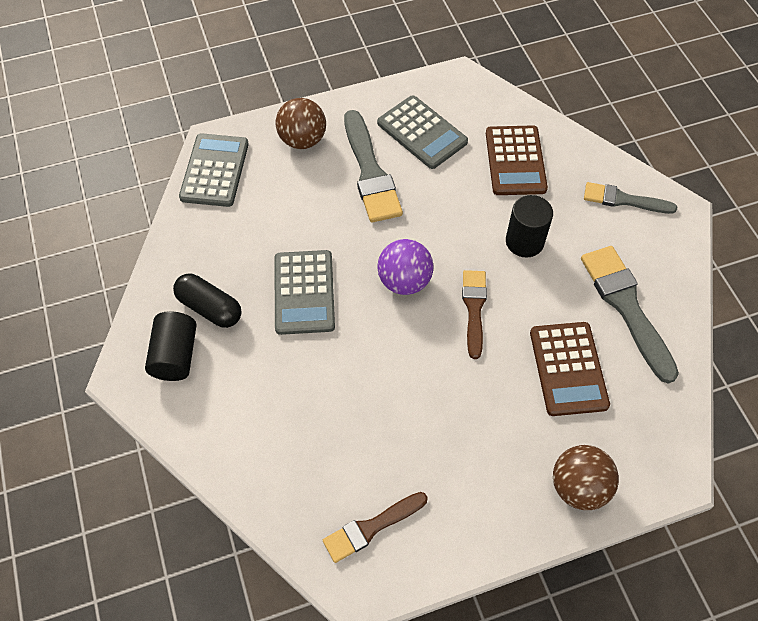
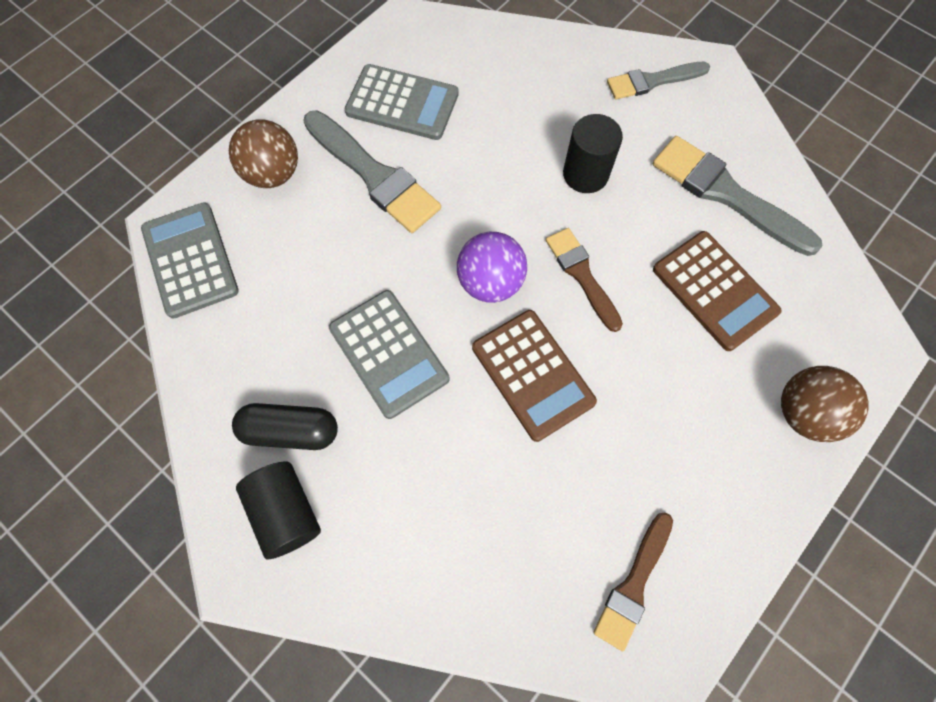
camera: 30 degrees left, 10 degrees up
brown calculator [486,125,548,195] -> brown calculator moved to [472,310,597,442]

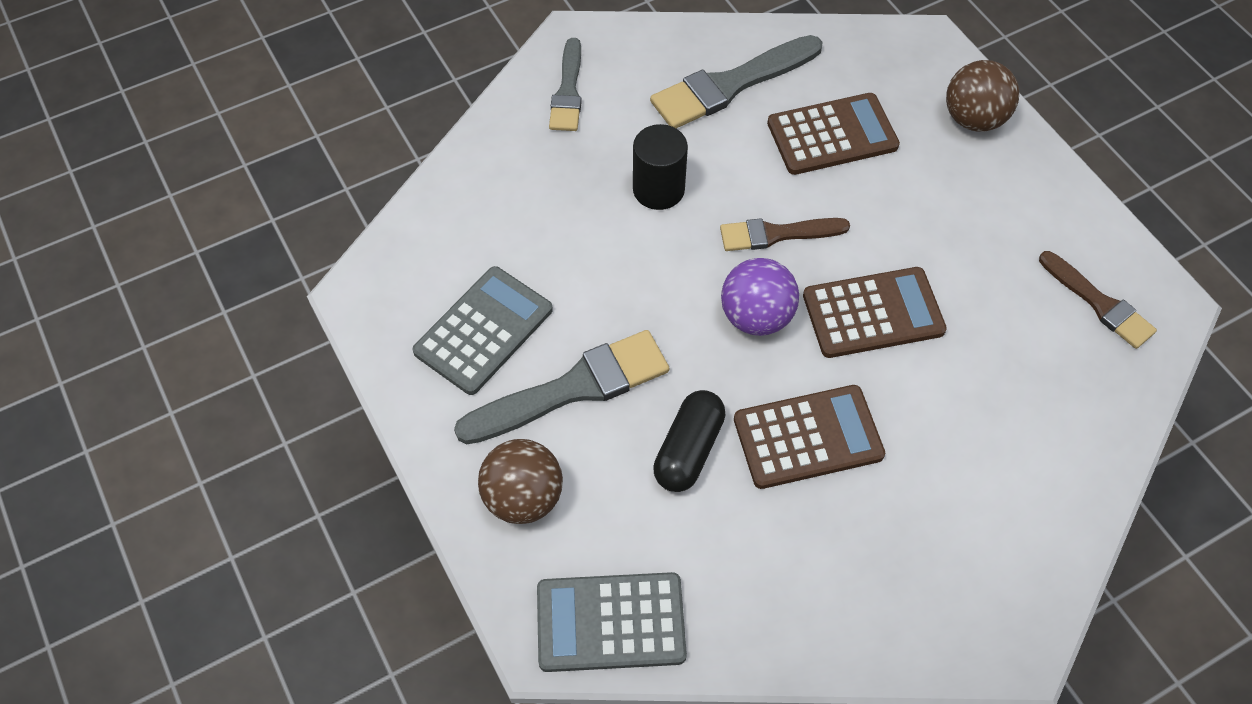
camera: 70 degrees left, 10 degrees down
black capsule [232,403,338,450] -> black capsule moved to [653,390,725,492]
black cylinder [236,461,321,559] -> none
grey calculator [329,290,449,419] -> brown calculator [734,385,885,489]

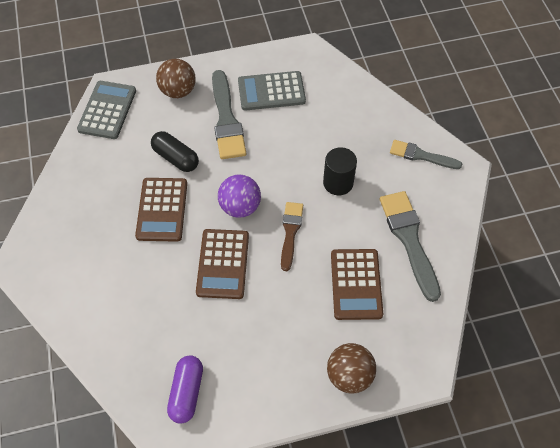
camera: 105 degrees right, 0 degrees up
grey calculator [413,266,553,395] -> grey calculator turned 120 degrees clockwise [238,71,306,111]
brown brush [1039,251,1157,349] -> purple capsule [167,355,203,424]

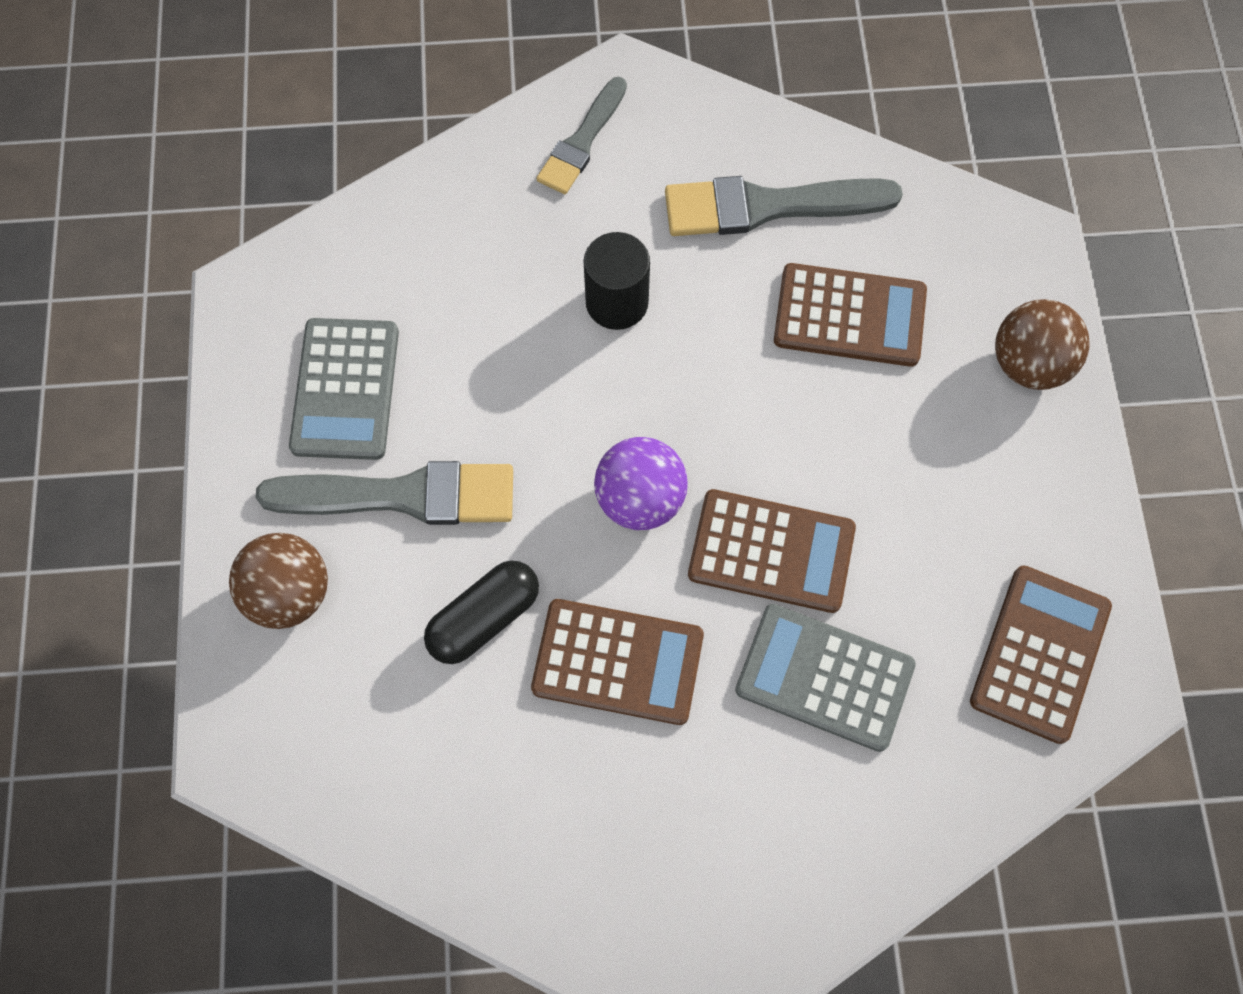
camera: 80 degrees left, 10 degrees up
grey calculator [77,81,136,139] -> grey calculator moved to [735,604,916,752]
purple capsule [167,355,203,424] -> brown calculator [970,565,1112,744]
brown brush [281,202,303,271] -> none

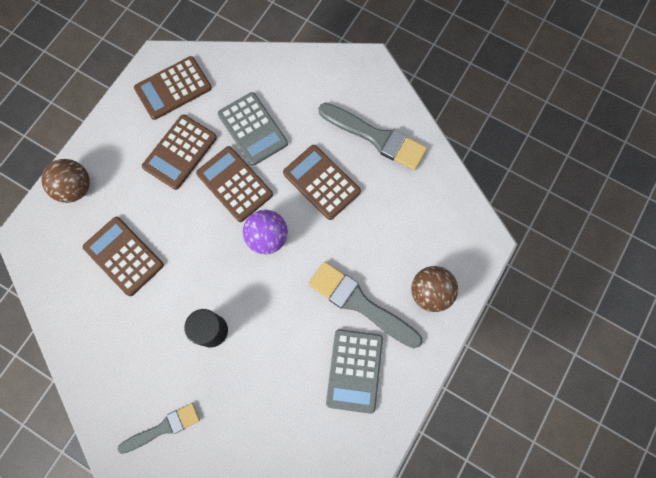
camera: 145 degrees left, 5 degrees up
grey calculator [289,318,399,460] -> grey calculator turned 150 degrees clockwise [326,329,383,414]
black capsule [424,561,539,664] -> none
grey brush [665,176,903,236] -> grey brush moved to [319,103,427,170]
none -> brown calculator [142,115,217,190]

